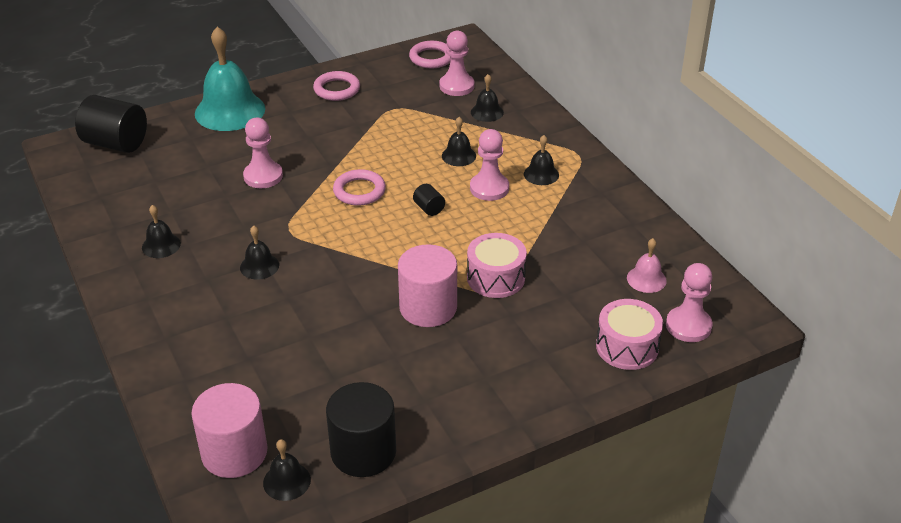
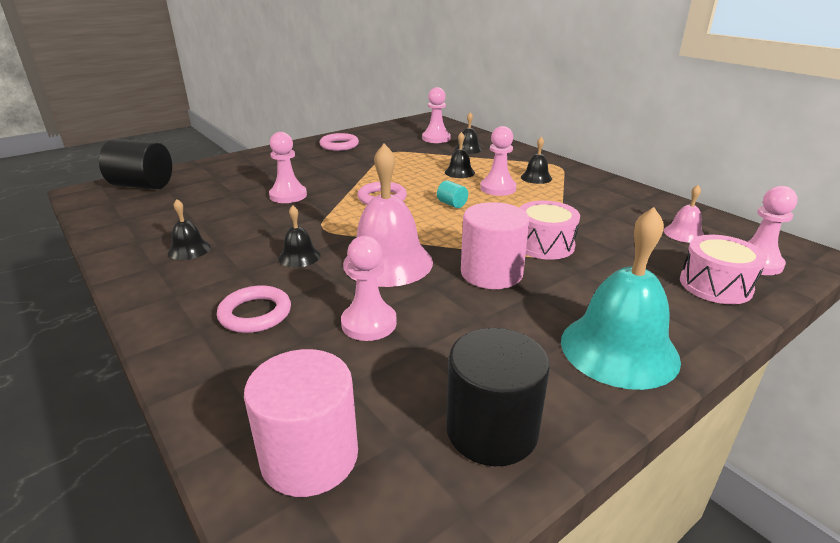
camera: 10 degrees left, 10 degrees down
turquoise bell [195,26,265,131] -> turquoise bell moved to [561,207,681,390]
black bell [263,439,311,501] -> none
pink ring [409,41,451,68] -> pink ring moved to [217,285,291,333]
black cylinder [413,184,445,216] -> turquoise cylinder [437,180,468,208]
none -> pink pawn [341,236,397,341]
none -> pink bell [343,144,433,287]

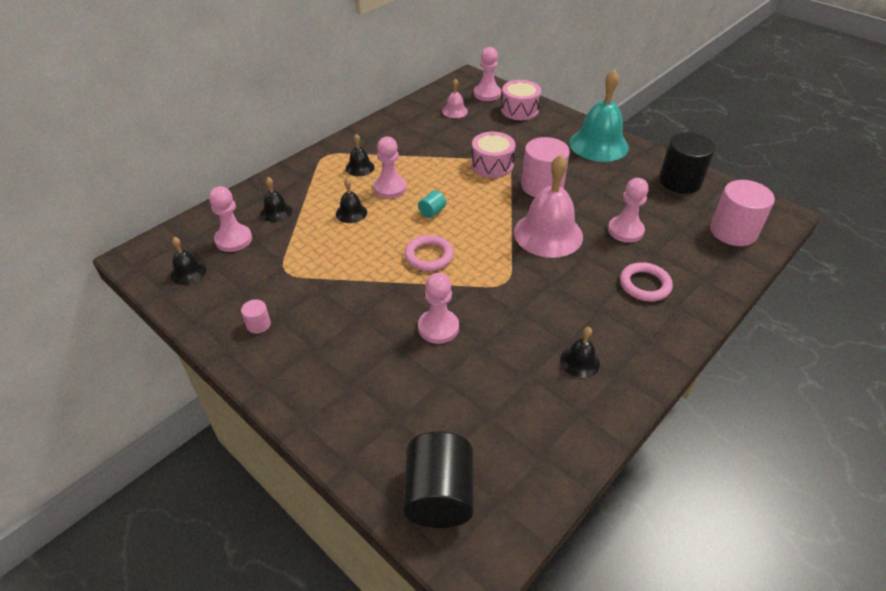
camera: 100 degrees left, 15 degrees up
black bell [278,205,320,268] -> black bell moved to [170,237,206,285]
pink ring [320,133,359,151] -> pink cylinder [241,300,271,334]

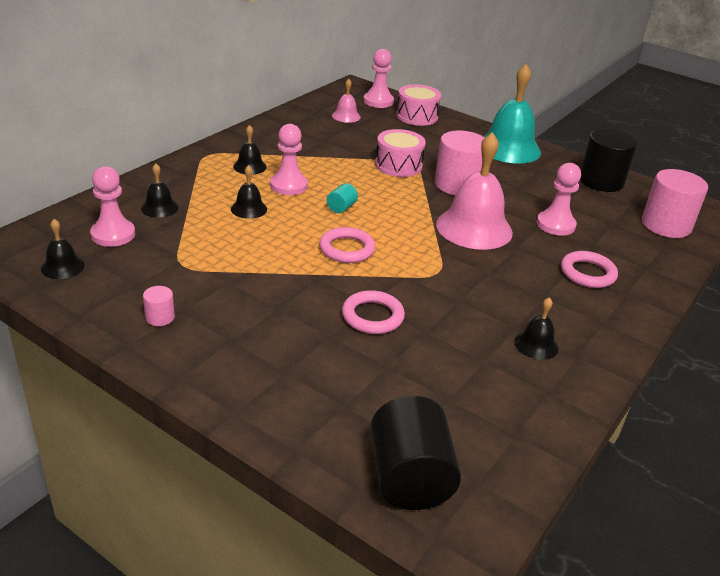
camera: 10 degrees left, 10 degrees down
pink pawn [418,273,459,344] -> pink ring [342,290,405,334]

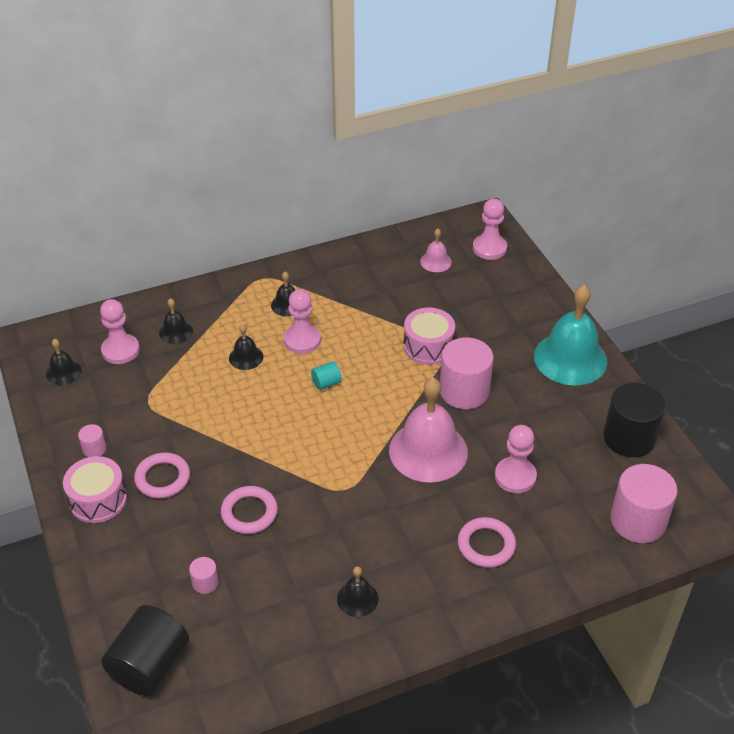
camera: 35 degrees right, 10 degrees up
pink ring [319,227,375,263] -> pink ring moved to [134,452,190,498]
pink drum [396,84,441,126] -> pink drum moved to [63,456,127,523]
none -> pink cylinder [189,557,219,594]

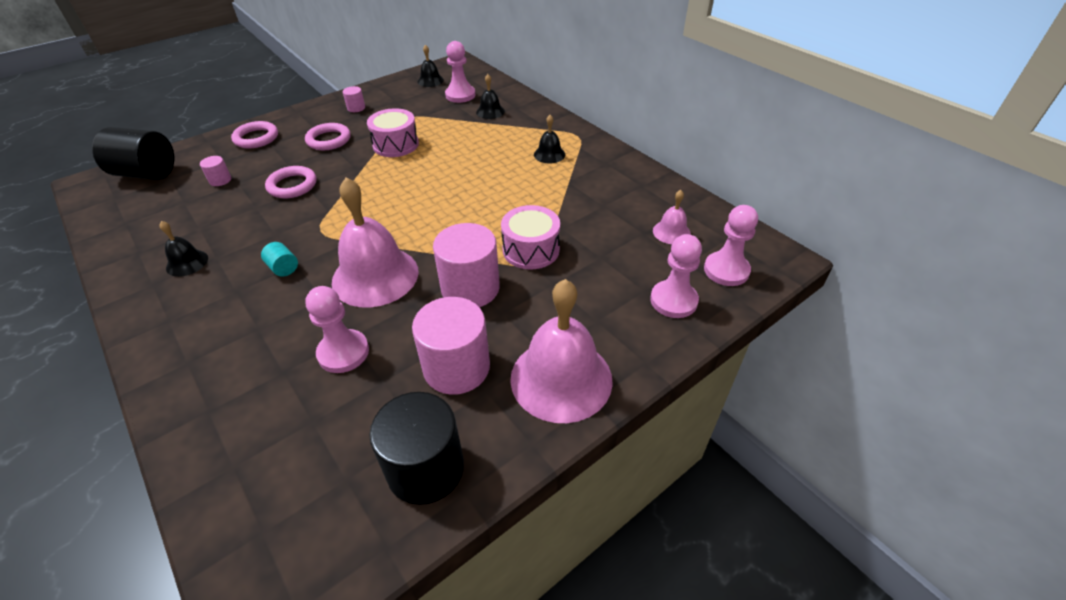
camera: 75 degrees right, 0 degrees up
pink drum [63,456,127,523] -> pink drum moved to [367,108,419,157]
black bell [229,324,263,370] -> none
pink pawn [284,289,321,354] -> pink pawn moved to [650,234,702,318]
turquoise cylinder [311,361,342,390] -> turquoise cylinder moved to [261,242,298,277]
pink ring [458,517,516,568] -> pink ring moved to [231,121,278,149]
turquoise bell [534,285,607,386] -> pink bell [510,279,613,423]
pink cylinder [610,464,678,543] -> pink cylinder moved to [412,297,490,395]

